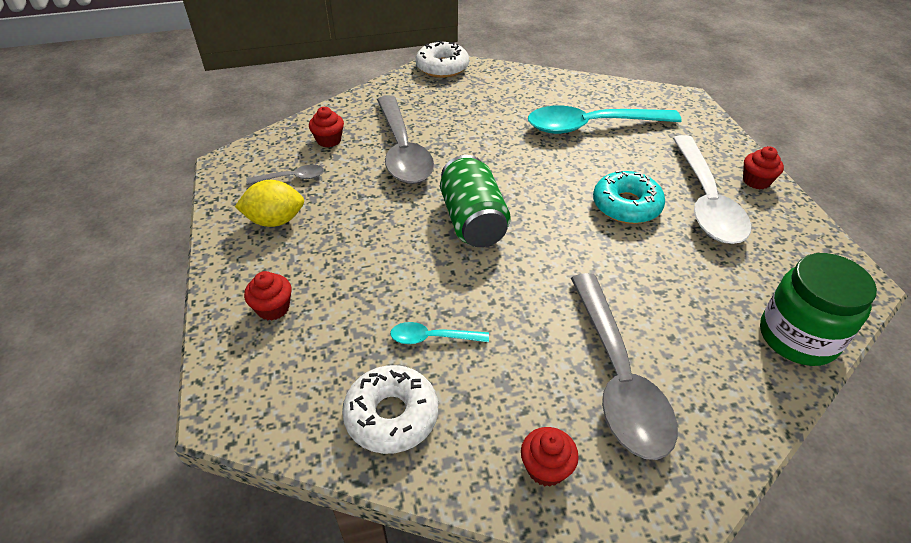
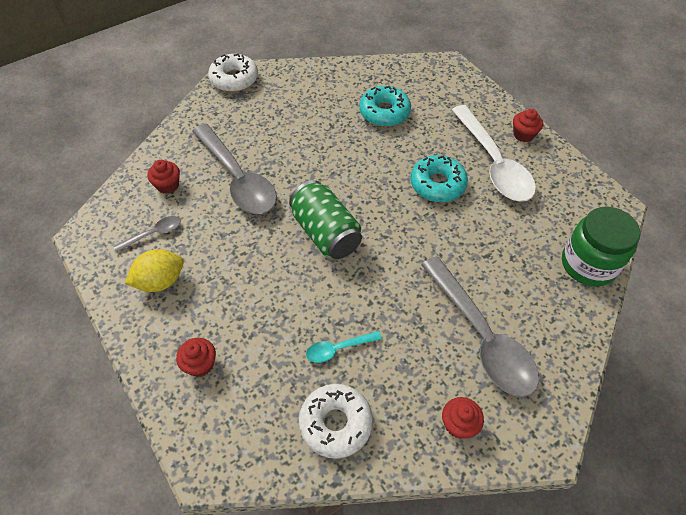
camera: 20 degrees left, 10 degrees up
turquoise spoon [528,106,682,134] -> turquoise donut [359,86,411,127]

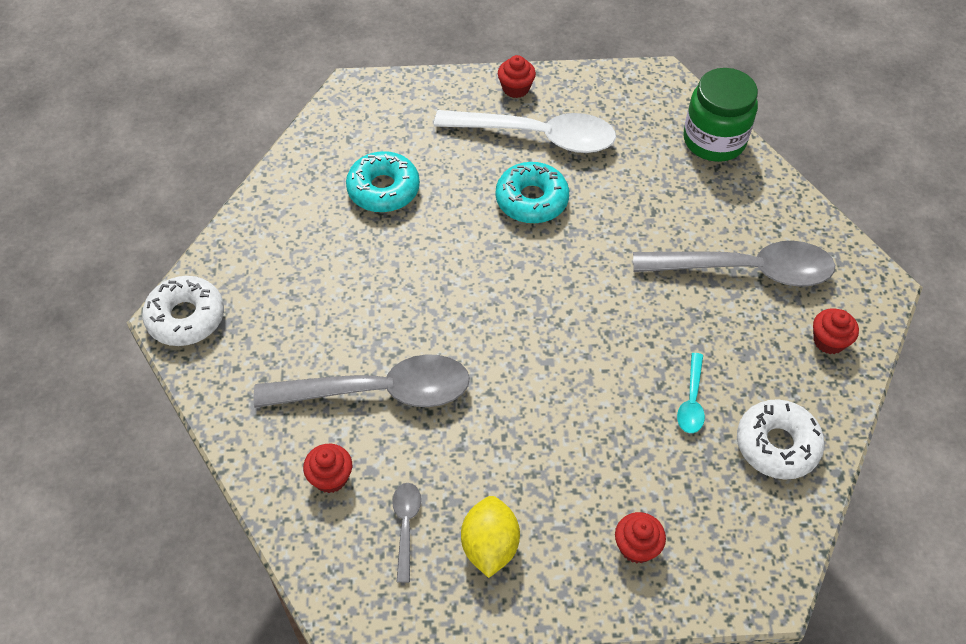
camera: 60 degrees left, 0 degrees up
green can [289,180,362,259] -> none

